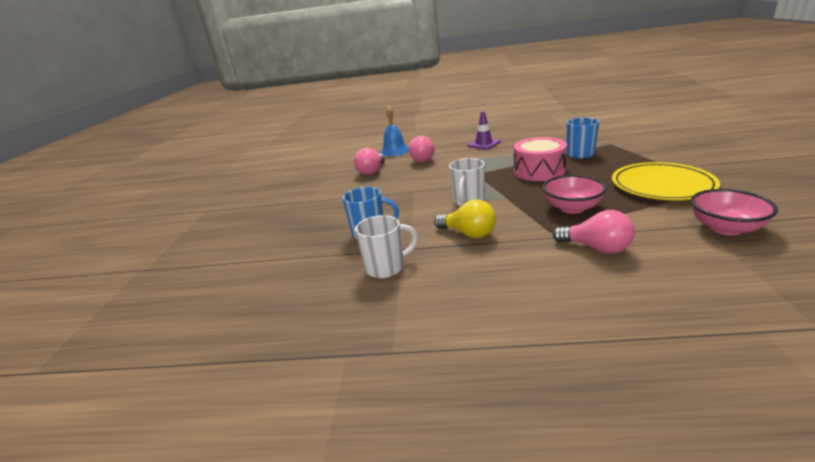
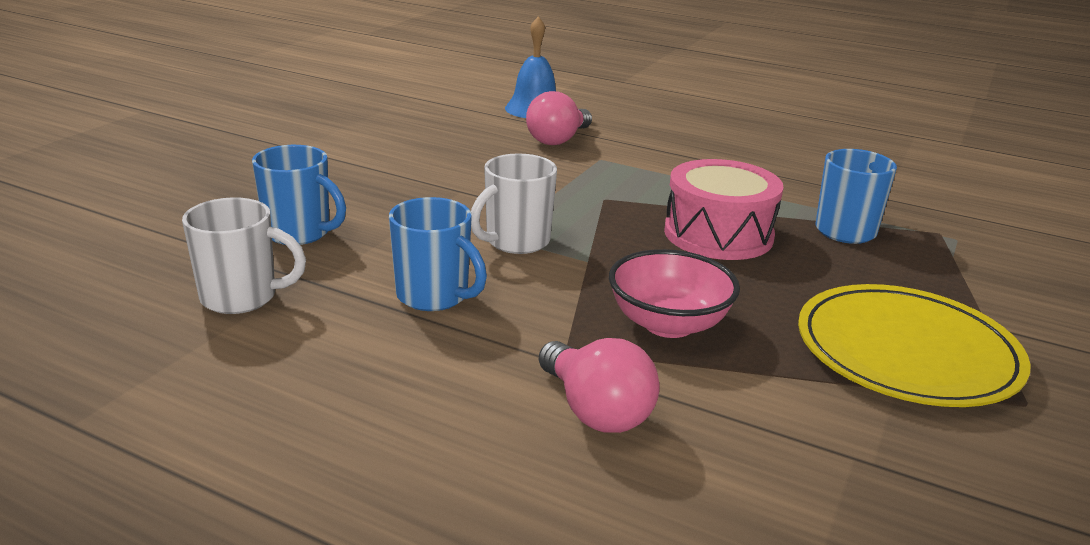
camera: 20 degrees right, 0 degrees up
pink light bulb [354,148,385,175] -> none
yellow light bulb [434,200,496,238] -> blue mug [389,197,487,311]
purple traffic cone [468,111,500,149] -> none
pink bowl [691,189,778,235] -> none

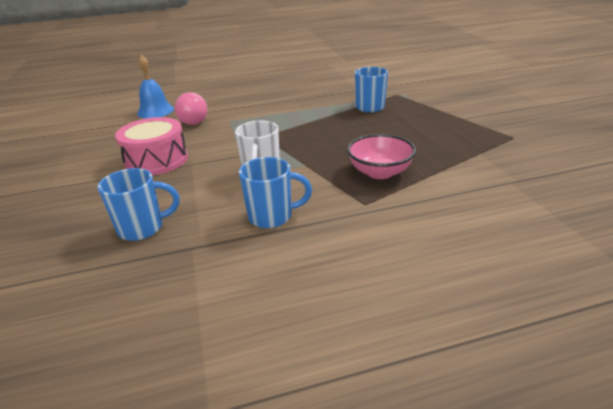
camera: 40 degrees left, 5 degrees up
white mug [182,197,306,314] -> none
pink light bulb [539,338,660,433] -> none
pink drum [664,159,784,260] -> pink drum moved to [115,117,188,176]
yellow plate [798,284,1031,407] -> none

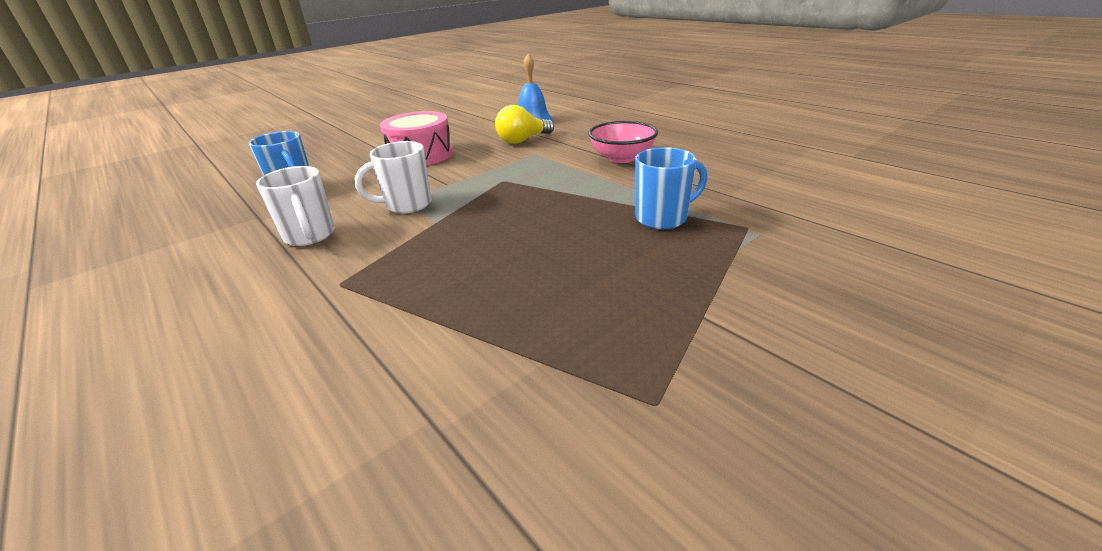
camera: 65 degrees right, 0 degrees up
pink light bulb [175,92,208,125] -> yellow light bulb [495,105,554,144]
blue mug [239,157,312,228] -> white mug [256,166,335,246]
pink bowl [347,134,416,179] -> pink bowl moved to [588,121,658,163]

